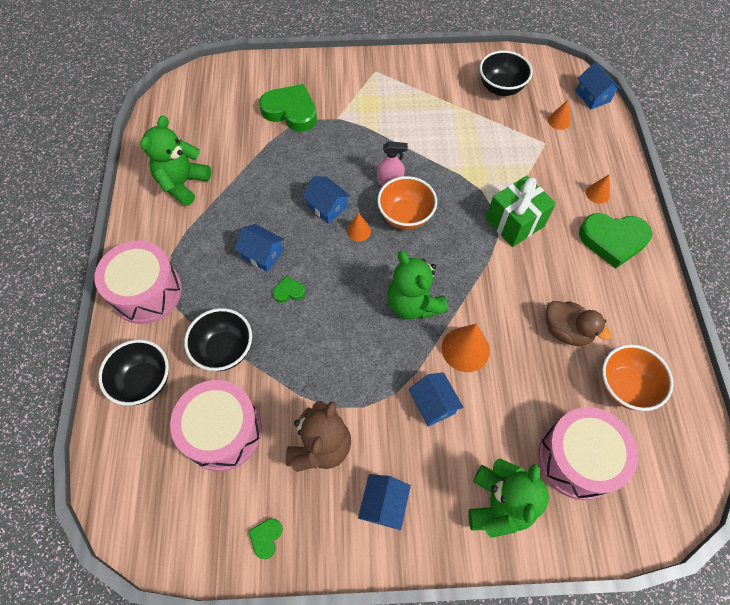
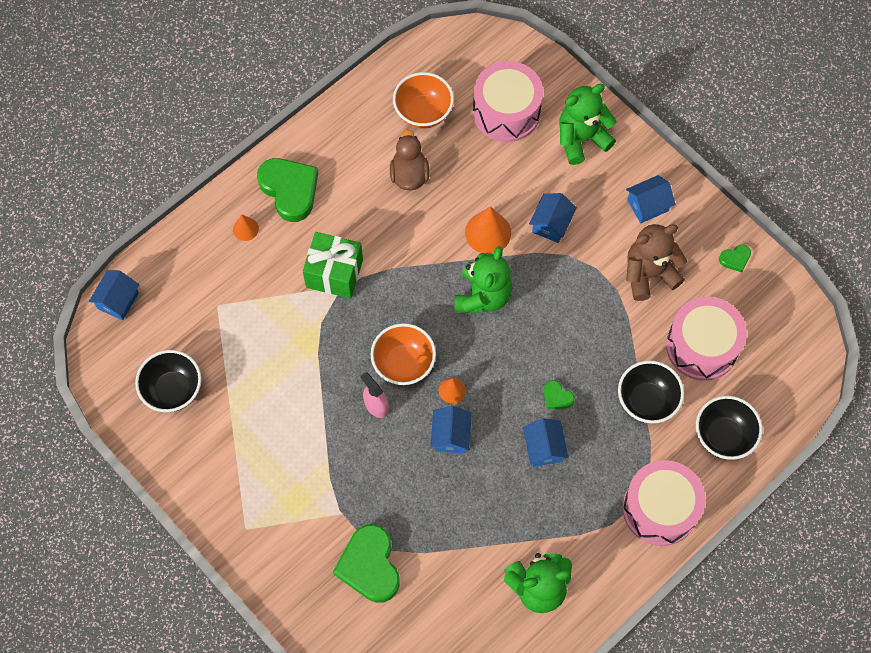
camera: 130 degrees left, 5 degrees up
orange cone [548,100,570,130] -> none

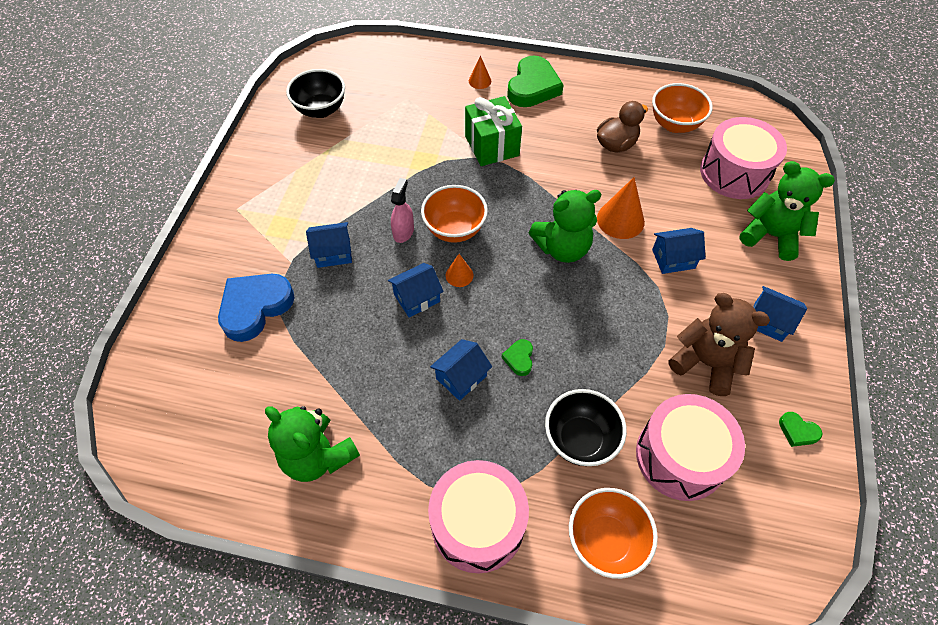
camera: 55 degrees right, 10 degrees down
blue house [89,270,139,320] -> blue house moved to [306,222,352,268]
green heart [333,524,400,603] -> blue heart [218,274,295,342]
black bowl [696,396,763,460] -> orange bowl [569,488,658,579]

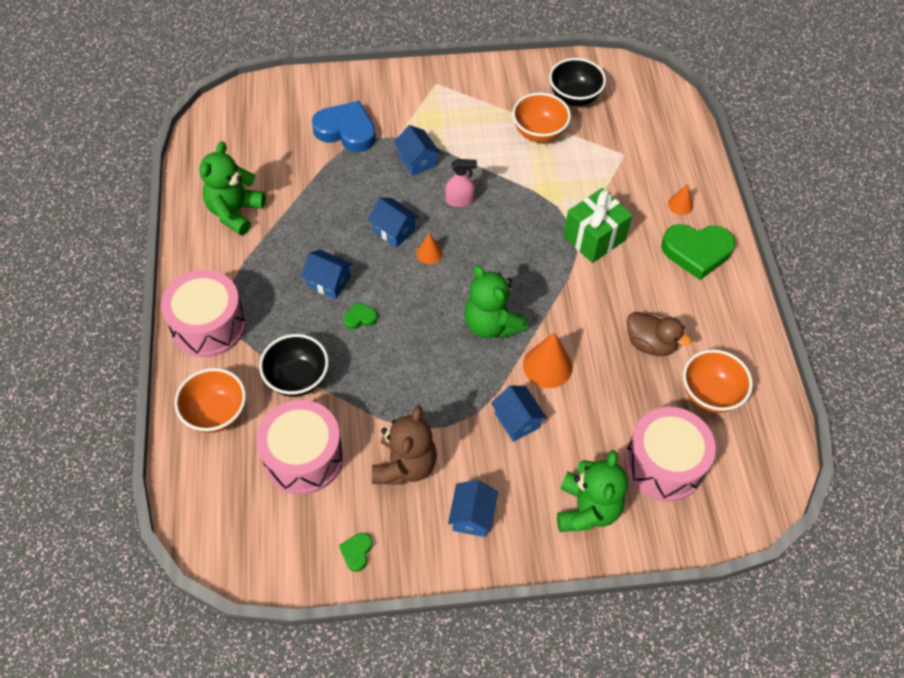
camera: 70 degrees right, 0 degrees up
orange bowl [421,185,488,243] -> orange bowl moved to [512,93,571,143]

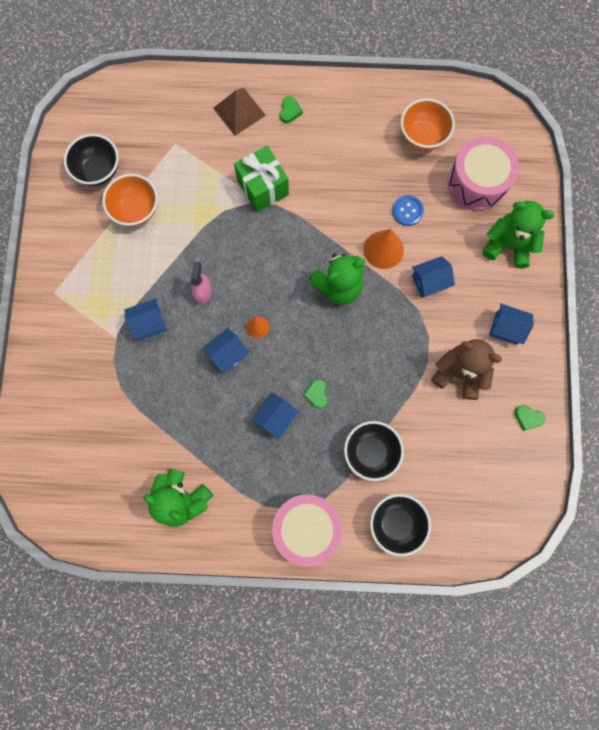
camera: 80 degrees left, 20 degrees up
orange bowl [174,368,246,433] -> black bowl [370,494,431,557]
pink drum [256,400,343,495] -> none
blue heart [312,101,376,152] -> none
brown duck [627,312,691,356] -> none
green heart [661,224,735,280] -> green heart [280,96,303,123], size x0.45
orange cone [668,184,693,215] -> brown pyramid [213,88,266,136]
none -> blue button [392,195,424,226]

